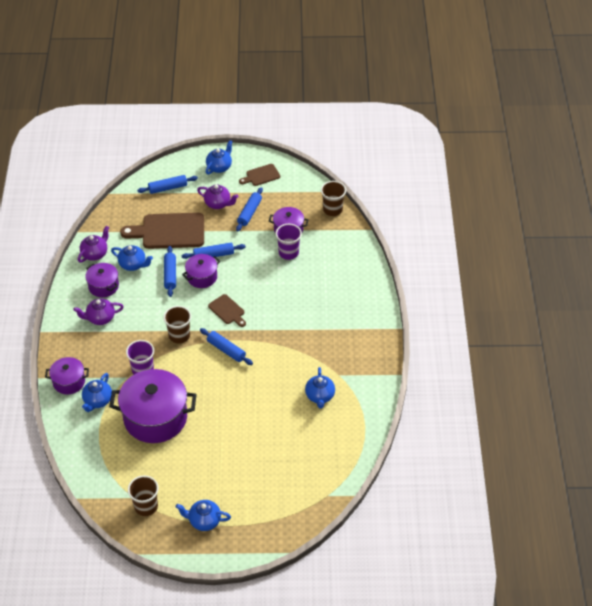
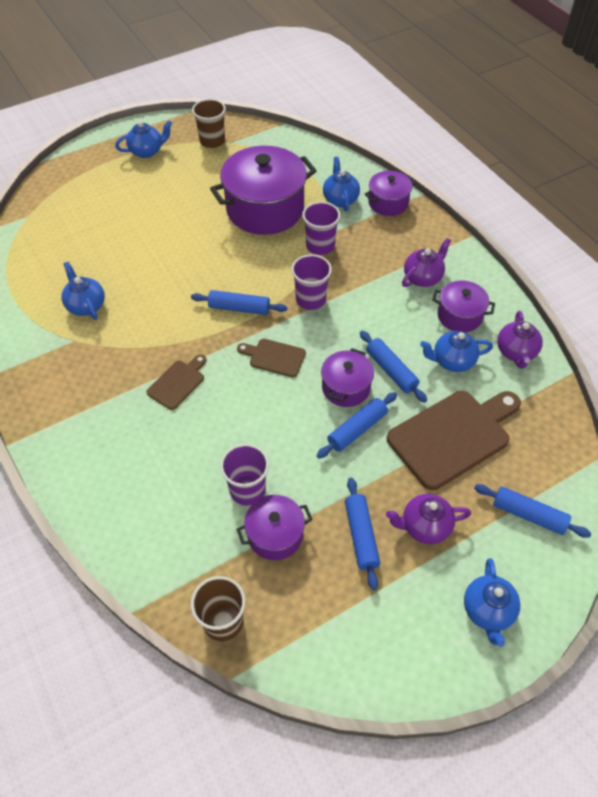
camera: 150 degrees right, 5 degrees up
blue rolling pin [137,175,198,194] -> blue rolling pin turned 75 degrees clockwise [474,484,591,538]
brown cup [163,306,191,344] -> purple cup [291,254,332,310]
brown cutting board [239,164,280,186] -> brown cutting board moved to [147,354,207,410]

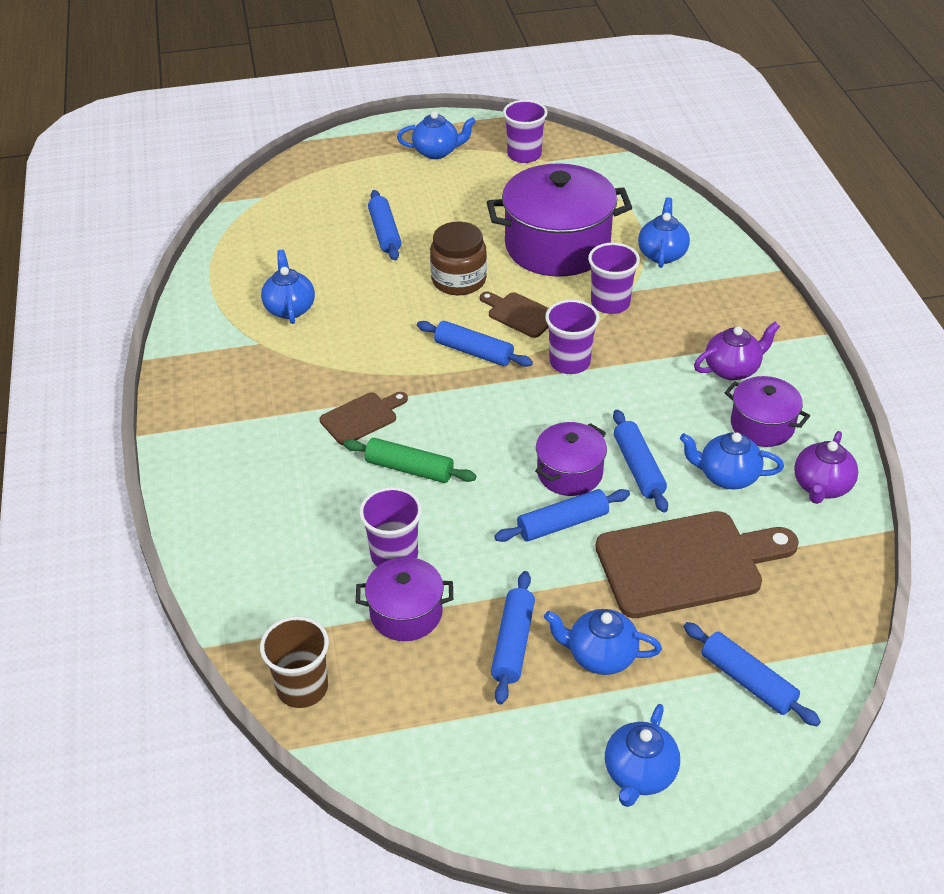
camera: 20 degrees right, 10 degrees down
brown cup [192,99,226,148] -> purple cup [503,100,548,163]
brown cutting board [237,339,306,377] -> brown cutting board moved to [480,292,548,338]
purple pot [365,171,416,216] -> none
purple teapot [386,494,471,544] -> blue teapot [544,609,662,675]
none -> green rolling pin [343,438,476,483]
none -> blue rolling pin [368,190,401,261]
none -> brown jar [430,221,487,295]

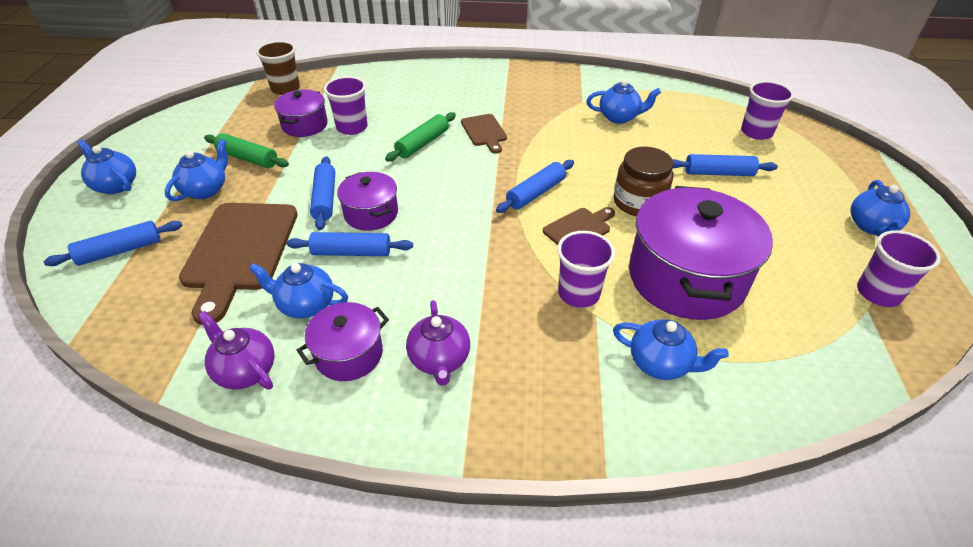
camera: 105 degrees right, 0 degrees up
blue rolling pin [491,571,535,704] -> green rolling pin [204,133,289,168]
purple cup [545,299,600,374] -> purple cup moved to [741,81,794,140]
blue teapot [680,432,784,489] -> blue teapot turned 105 degrees counterclockwise [249,263,348,319]

